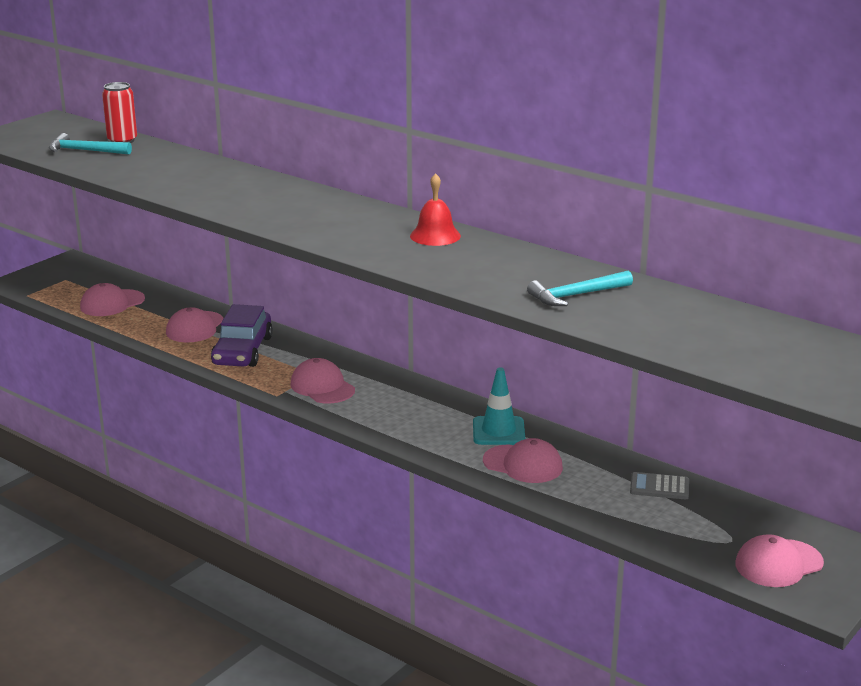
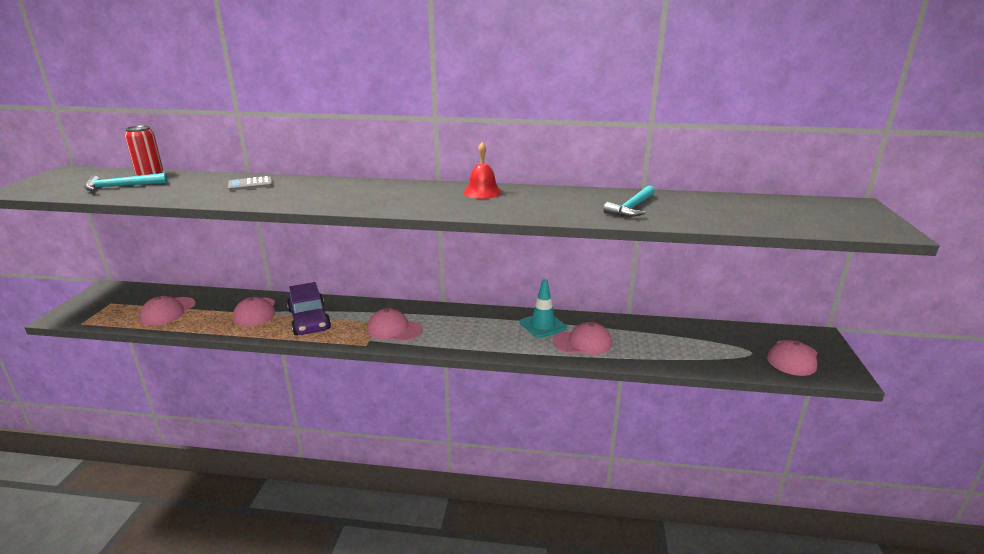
camera: 30 degrees left, 0 degrees up
grey calculator [630,472,689,499] -> grey calculator moved to [228,176,272,191]

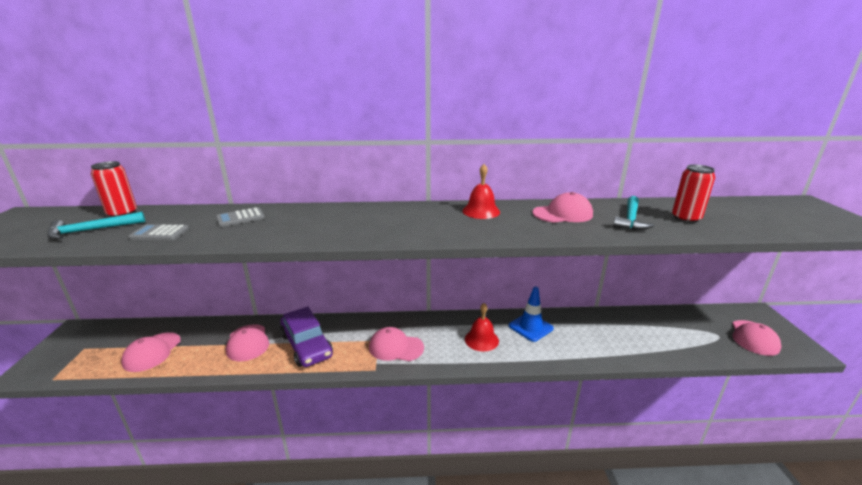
camera: 10 degrees left, 0 degrees up
turquoise traffic cone [520,279,567,338] -> blue traffic cone [509,287,554,342]
pink cap [553,322,612,355] -> pink cap moved to [532,192,593,223]
none -> grey calculator [128,224,189,240]
none -> red bell [465,303,499,351]
none -> red can [672,164,715,223]

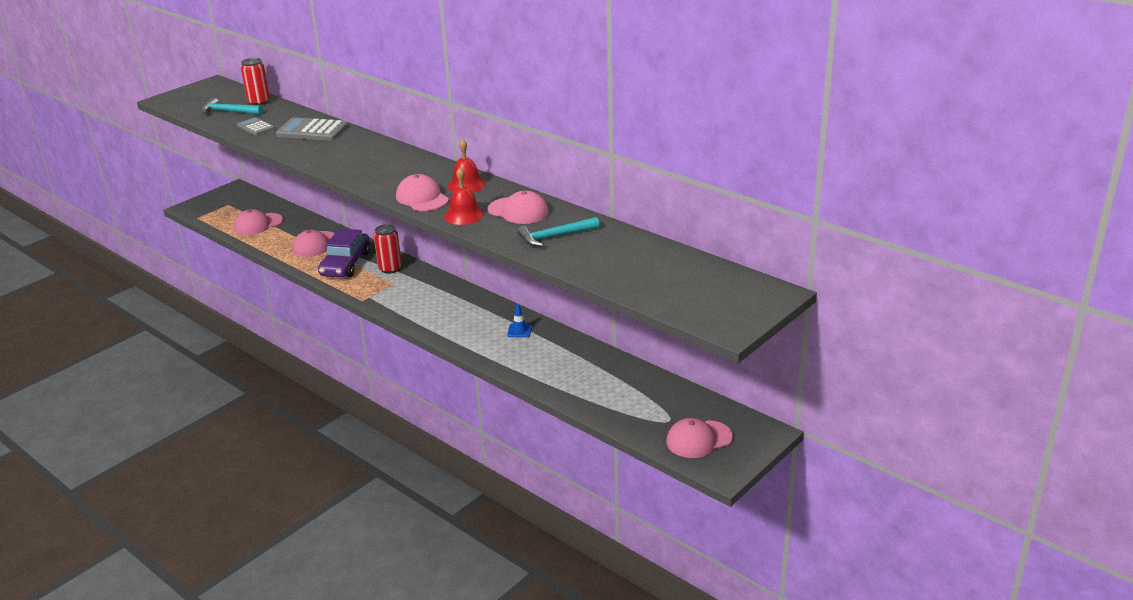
camera: 45 degrees right, 5 degrees up
grey calculator [216,207,265,227] -> grey calculator [276,117,348,141], size x1.68
pink cap [369,327,424,361] -> pink cap moved to [396,174,449,211]
red bell [465,303,499,351] -> red bell moved to [444,168,484,225]
blue traffic cone [509,287,554,342] -> blue traffic cone [507,304,532,338], size x0.59
red can [672,164,715,223] -> red can moved to [374,224,402,274]

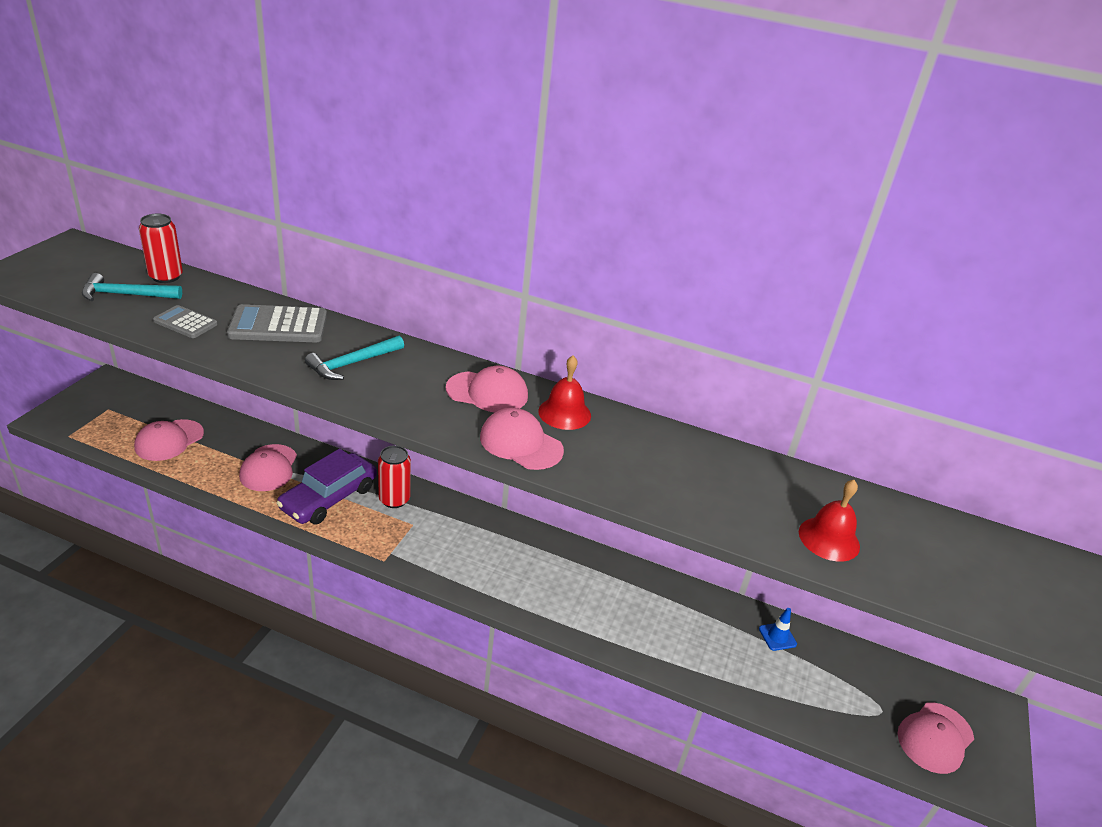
camera: 25 degrees left, 5 degrees up
purple car [318,228,370,278] -> purple car turned 45 degrees clockwise [276,449,377,525]
red bell [444,168,484,225] -> red bell moved to [799,480,860,562]
pink cap [487,191,549,224] -> pink cap moved to [446,366,528,412]
blue traffic cone [507,304,532,338] -> blue traffic cone moved to [759,608,797,651]
turquoise hammer [517,217,599,247] -> turquoise hammer moved to [305,336,404,380]

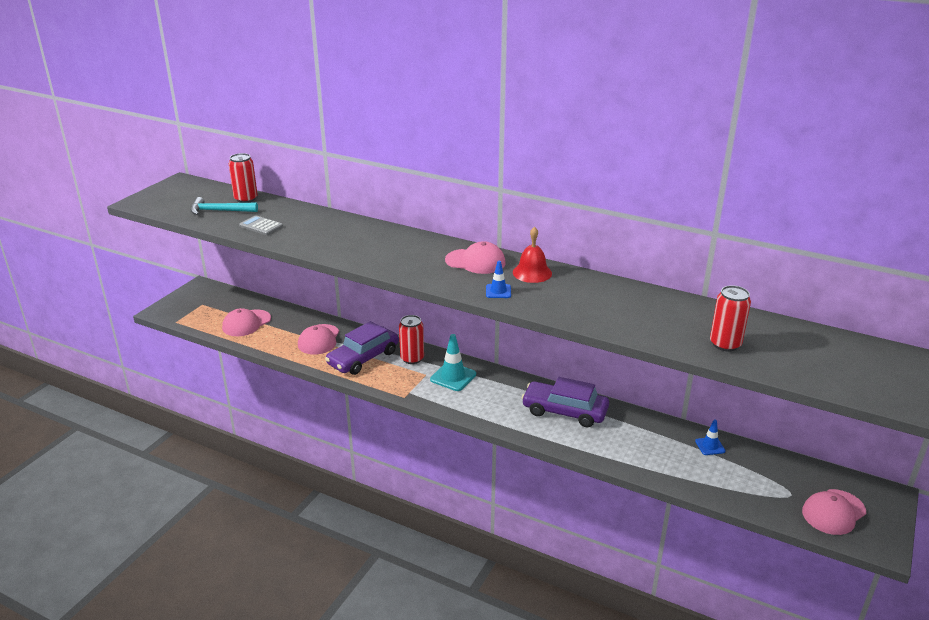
camera: 10 degrees right, 5 degrees down
grey calculator [227,304,327,342] -> none
turquoise hammer [305,336,404,380] -> none
pink cap [480,408,564,470] -> blue traffic cone [486,261,511,298]
red bell [799,480,860,562] -> red can [710,285,751,352]
none -> turquoise traffic cone [430,334,476,391]
none -> purple car [522,377,609,427]

